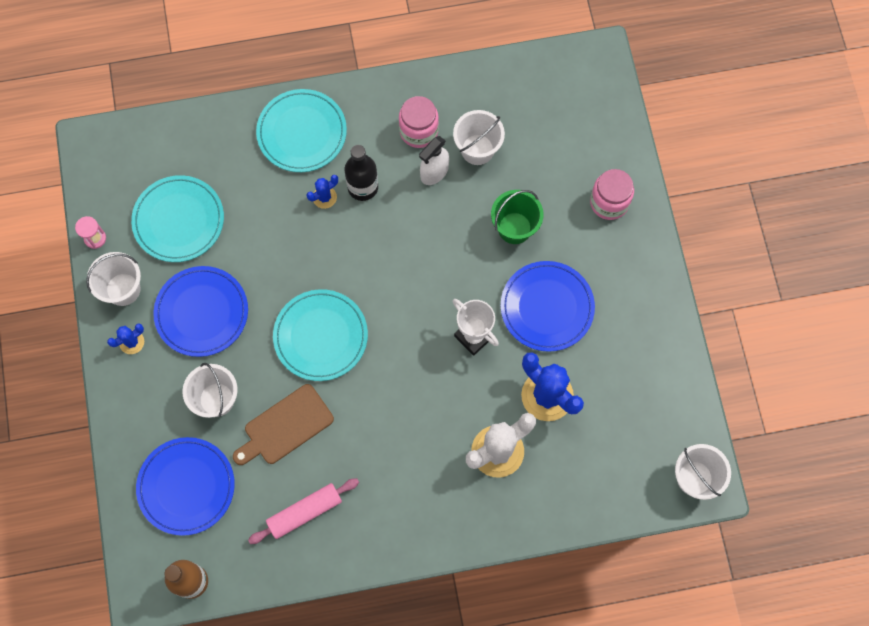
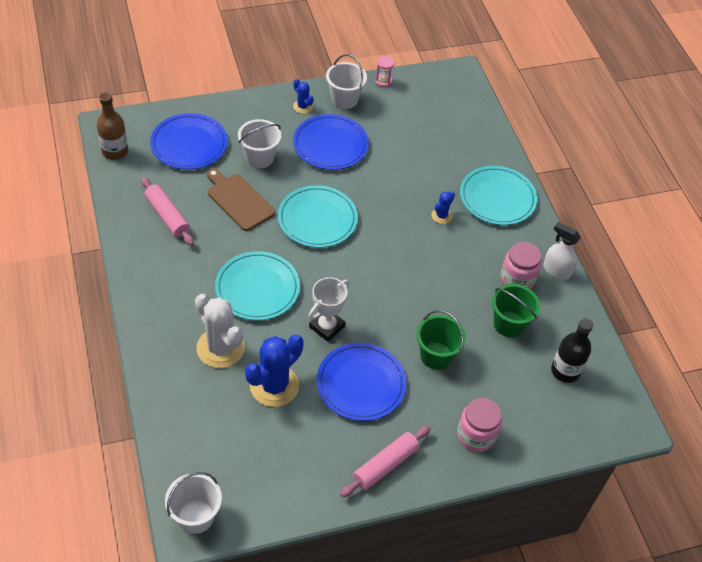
camera: 80 degrees right, 20 degrees down
turquoise plate [131,175,224,262] -> turquoise plate moved to [215,251,300,321]
blue cactus [307,175,338,209] -> blue cactus turned 75 degrees clockwise [431,191,455,224]
black bottle [345,145,378,201] -> black bottle moved to [551,318,593,383]
white spray bottle [419,136,449,185] -> white spray bottle moved to [543,222,581,280]
white bucket [453,110,505,165] -> green bucket [492,284,540,337]
none -> pink rolling pin [340,426,431,497]

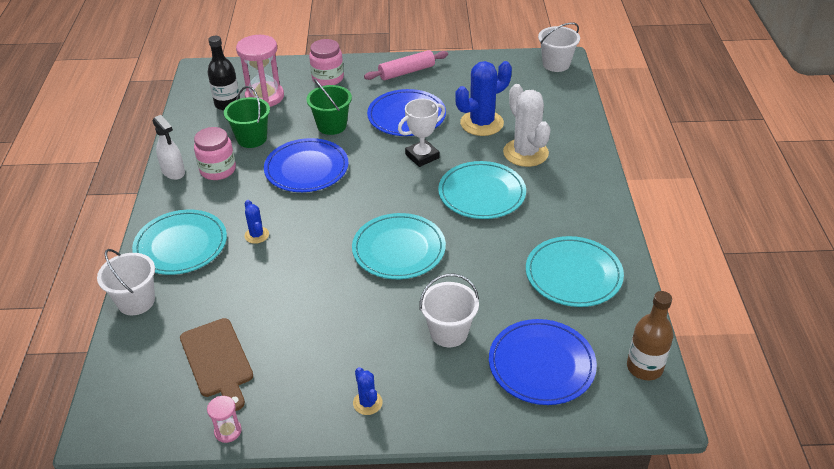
camera: 160 degrees left, 10 degrees down
pink rolling pin [141,177,194,246] -> turquoise plate [526,236,624,307]
brown cutting board [207,168,275,231] -> brown cutting board moved to [180,318,253,411]
blue plate [293,114,369,170] -> blue plate moved to [264,138,348,192]
white bucket [326,54,367,109] -> white bucket moved to [97,249,155,315]
blue cactus [431,191,455,224] -> blue cactus turned 75 degrees counterclockwise [245,200,269,244]
none -> pink hourglass [236,35,284,107]

